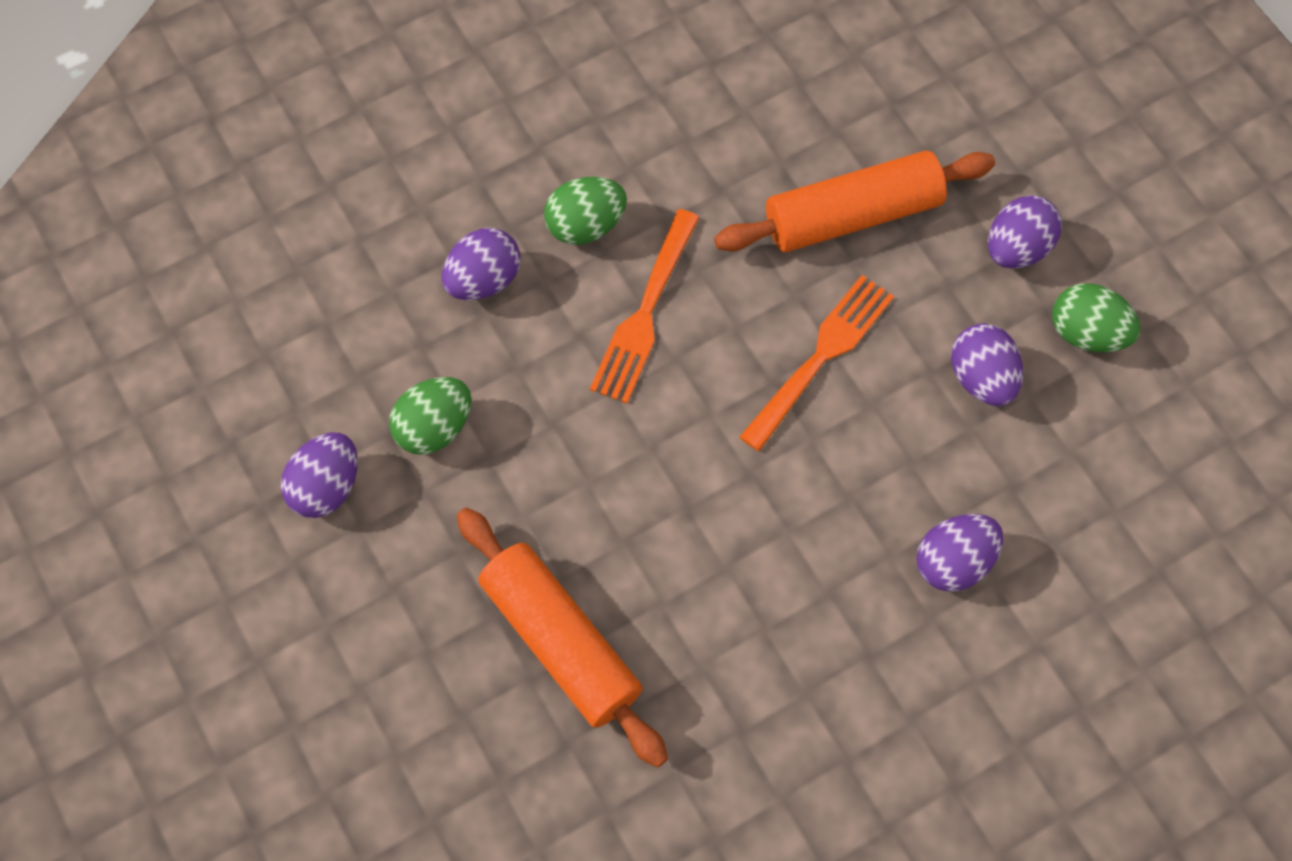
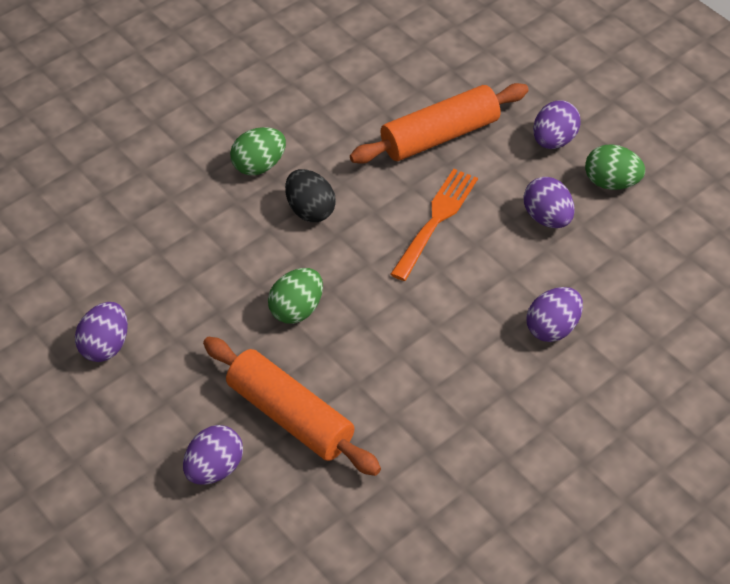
camera: 10 degrees left, 15 degrees down
green egg [389,377,471,455] -> green egg moved to [268,268,323,324]
purple egg [442,228,520,300] -> purple egg moved to [183,425,243,485]
orange fork [590,209,700,404] -> black egg [285,169,336,222]

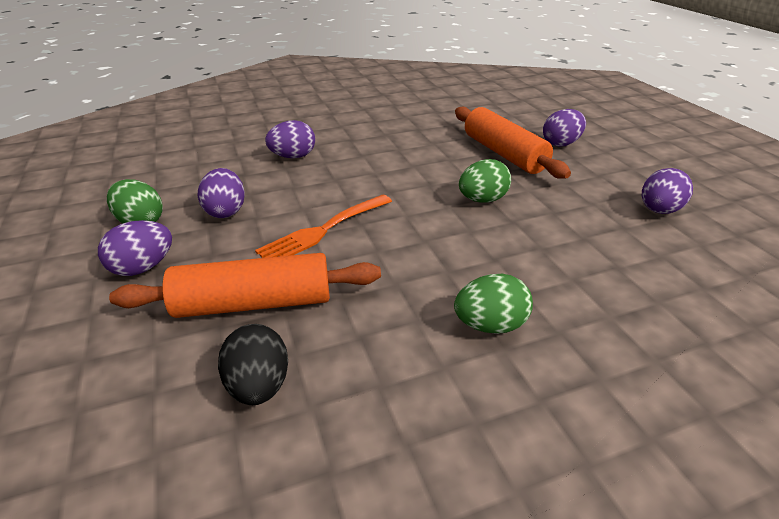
camera: 160 degrees left, 15 degrees down
black egg [285,169,336,222] -> black egg moved to [218,324,288,405]

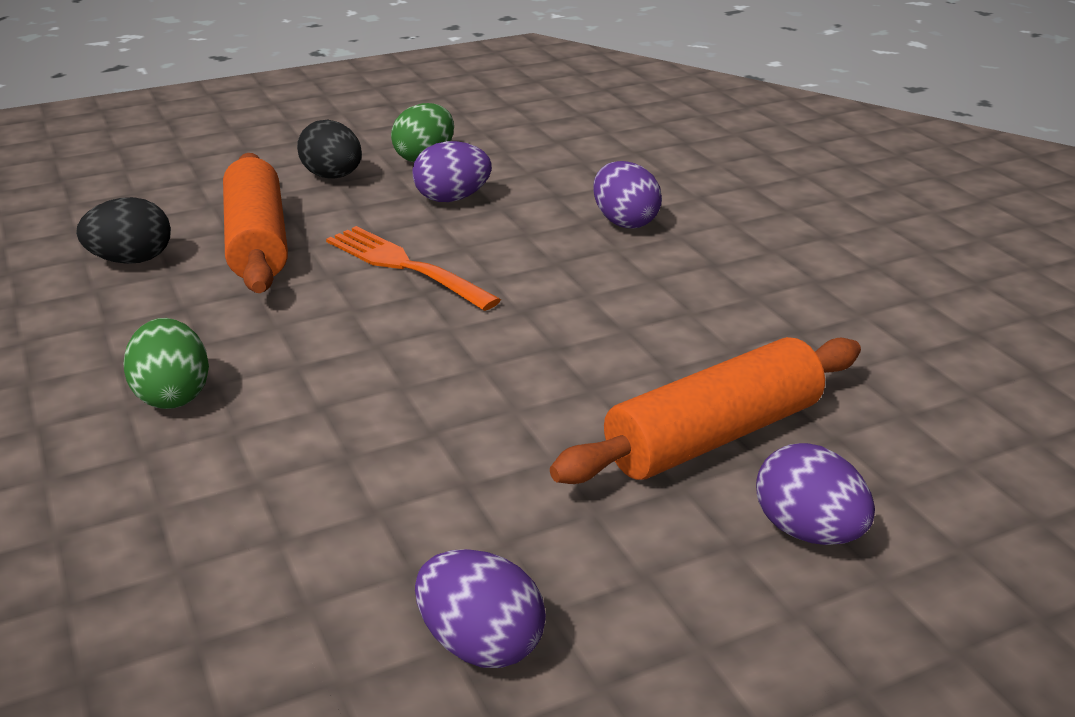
camera: 85 degrees right, 5 degrees down
purple egg [98,220,172,276] -> black egg [297,120,362,179]
green egg [459,159,511,203] -> none

